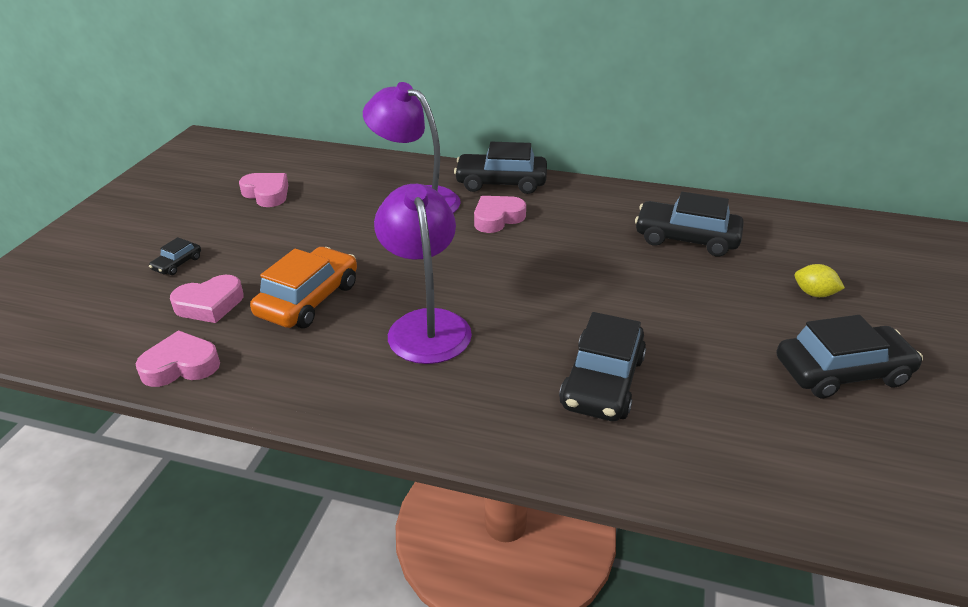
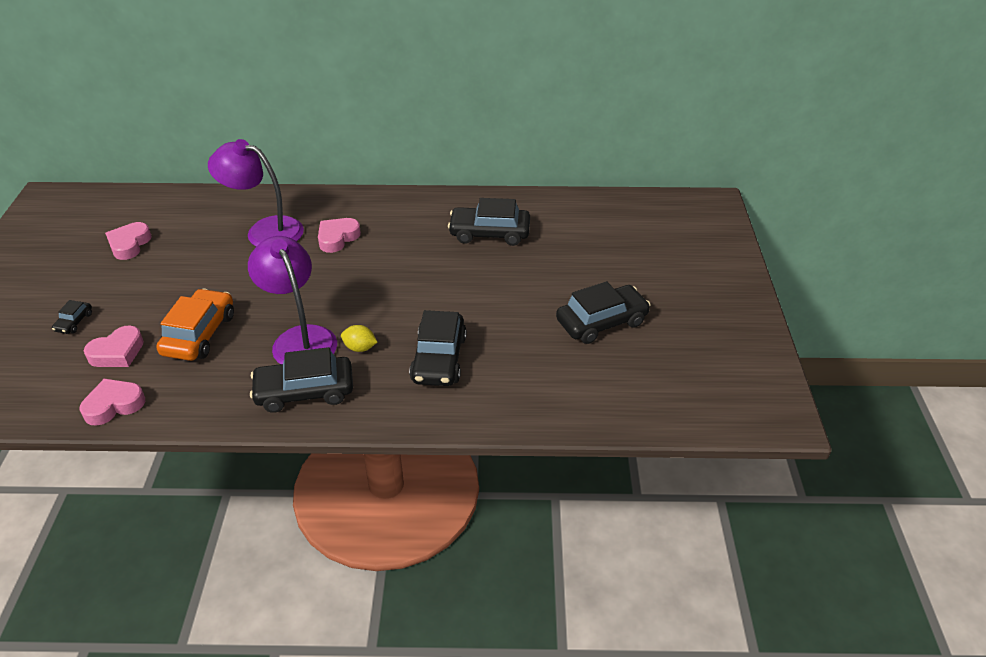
camera: 15 degrees left, 5 degrees up
pink heart [239,173,288,207] -> pink heart turned 105 degrees counterclockwise [105,222,152,260]
black car [454,142,547,194] -> black car moved to [250,347,353,413]
yellow lemon [795,264,845,297] -> yellow lemon moved to [341,325,377,352]

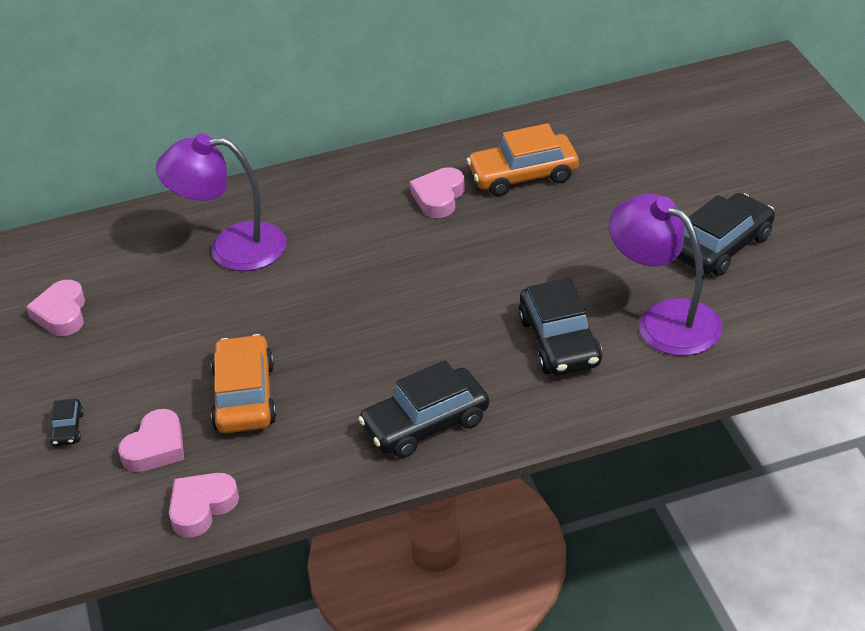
camera: 15 degrees left, 0 degrees up
purple lamp [248,236,337,364] -> purple lamp moved to [609,193,723,356]
pink heart [318,218,361,253] -> pink heart moved to [410,167,465,218]
yellow lemon [341,325,377,352] -> none
black car [448,198,530,246] -> orange car [467,123,579,196]

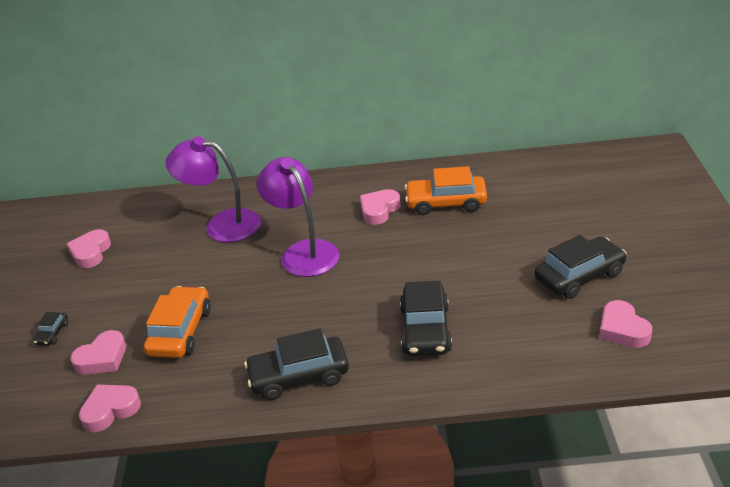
camera: 15 degrees right, 5 degrees down
purple lamp [609,193,723,356] -> purple lamp moved to [257,157,340,277]
none -> pink heart [599,300,652,348]

